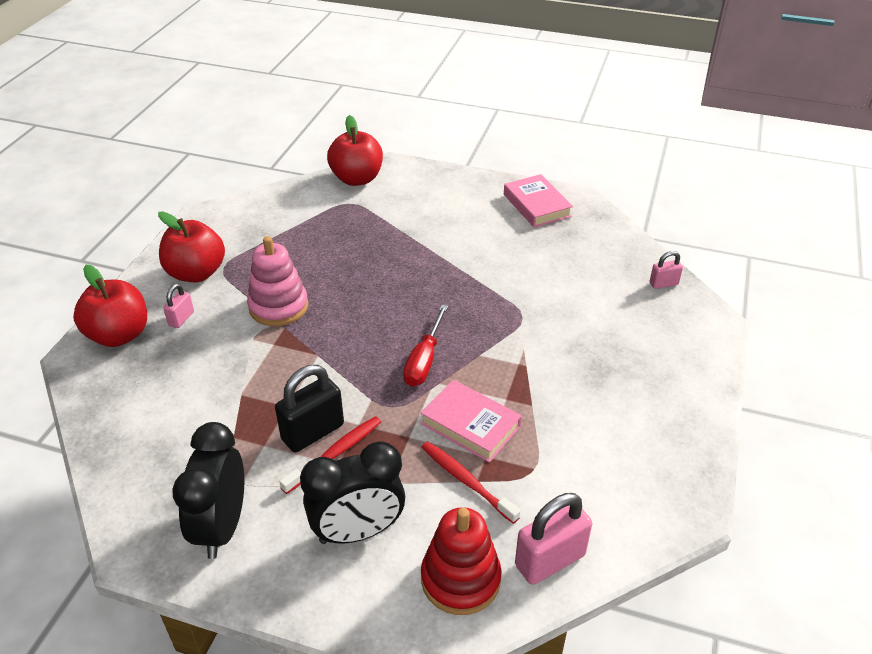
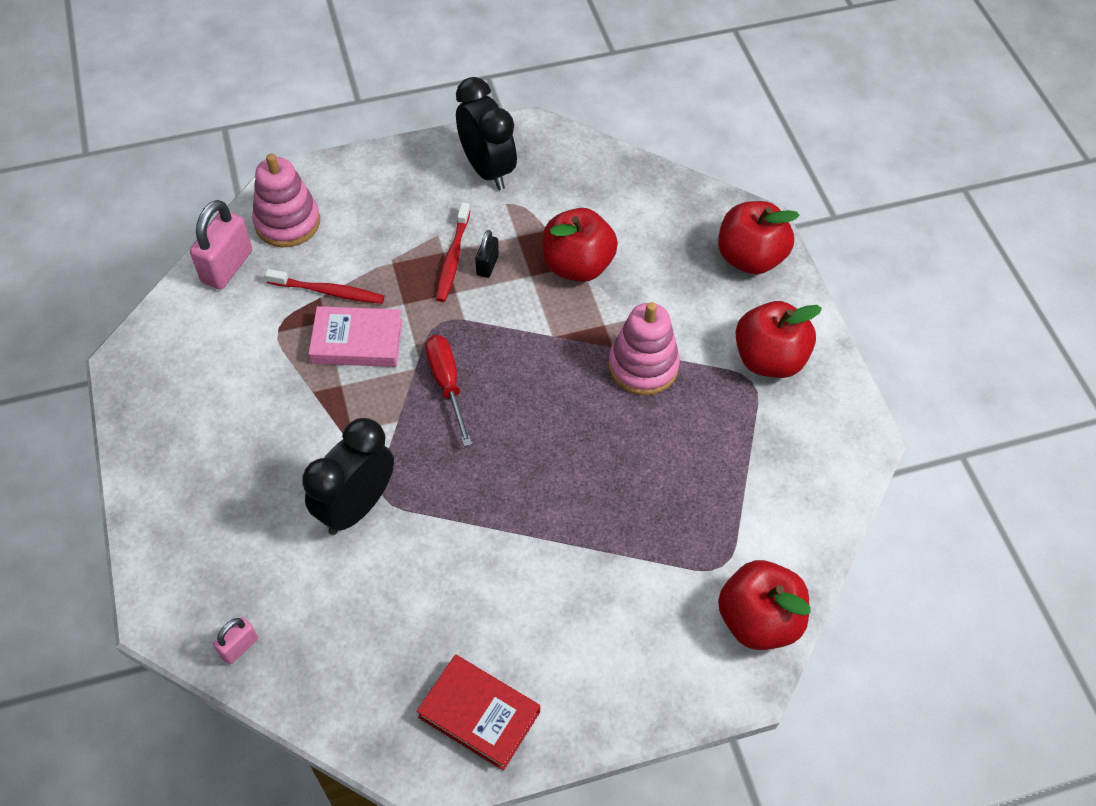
camera: 145 degrees right, 15 degrees up
pink padlock [163,284,194,328] -> none
black padlock [275,365,344,452] -> black padlock [475,230,499,278], size x0.54
black clock [300,441,405,544] -> black clock moved to [302,418,394,535]
red stacking toy [421,507,502,615] -> pink stacking toy [252,153,320,247]
pink book [504,174,573,228] -> red book [417,655,540,771]
none -> red apple [542,208,618,282]

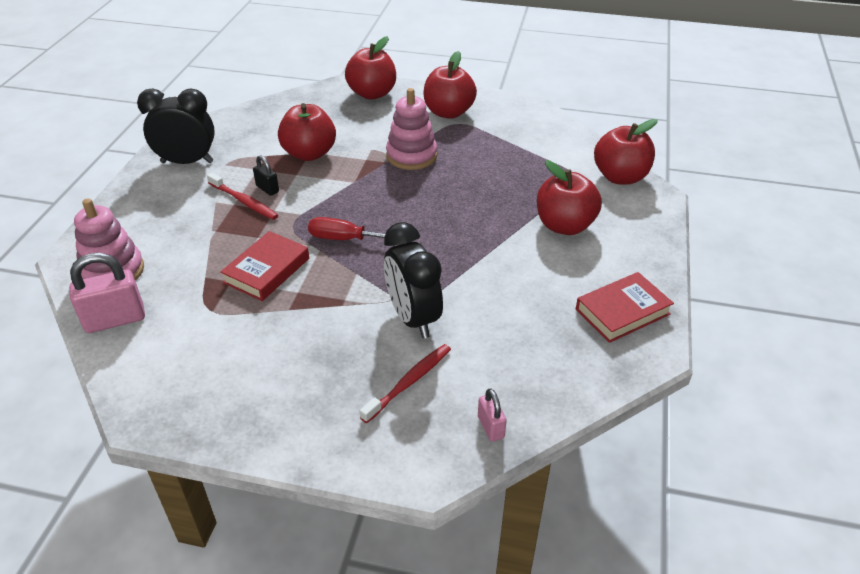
camera: 60 degrees left, 15 degrees down
pink padlock [190,200,252,290] -> pink padlock turned 75 degrees counterclockwise [69,253,145,333]
red toothbrush [265,269,385,304] -> red toothbrush moved to [359,344,451,423]
pink book [309,306,403,367] -> red book [220,231,309,301]
none -> red apple [537,160,602,235]

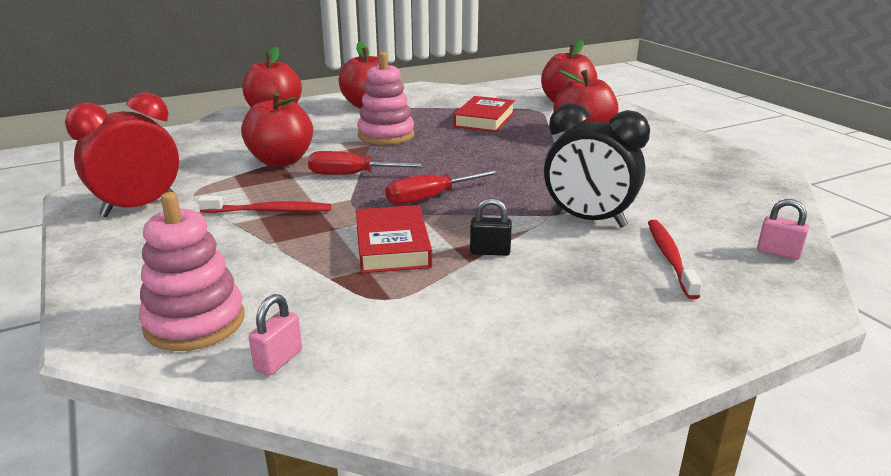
camera: 40 degrees left, 15 degrees down
pink padlock [69,253,145,333] -> pink padlock [249,294,302,376], size x0.54
black clock [137,88,215,164] -> red clock [65,92,179,217]
black padlock [253,155,279,196] -> black padlock moved to [470,198,512,256]
red book [576,272,674,343] -> red book moved to [453,96,515,132]
none -> red screwdriver [308,151,428,175]

